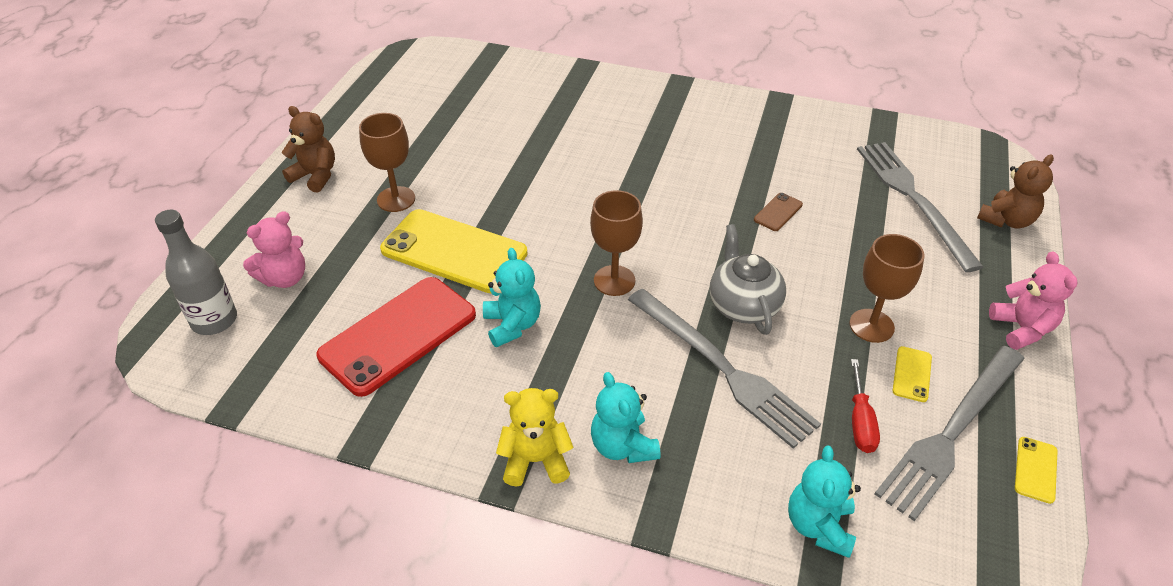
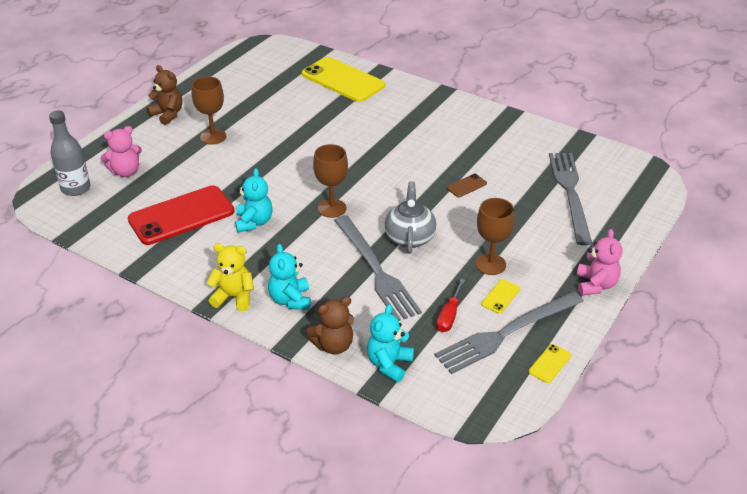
camera: 15 degrees right, 5 degrees down
yellow phone [380,209,527,293] -> yellow phone moved to [302,57,385,102]
brown teddy bear [977,155,1054,229] -> brown teddy bear moved to [306,297,354,354]

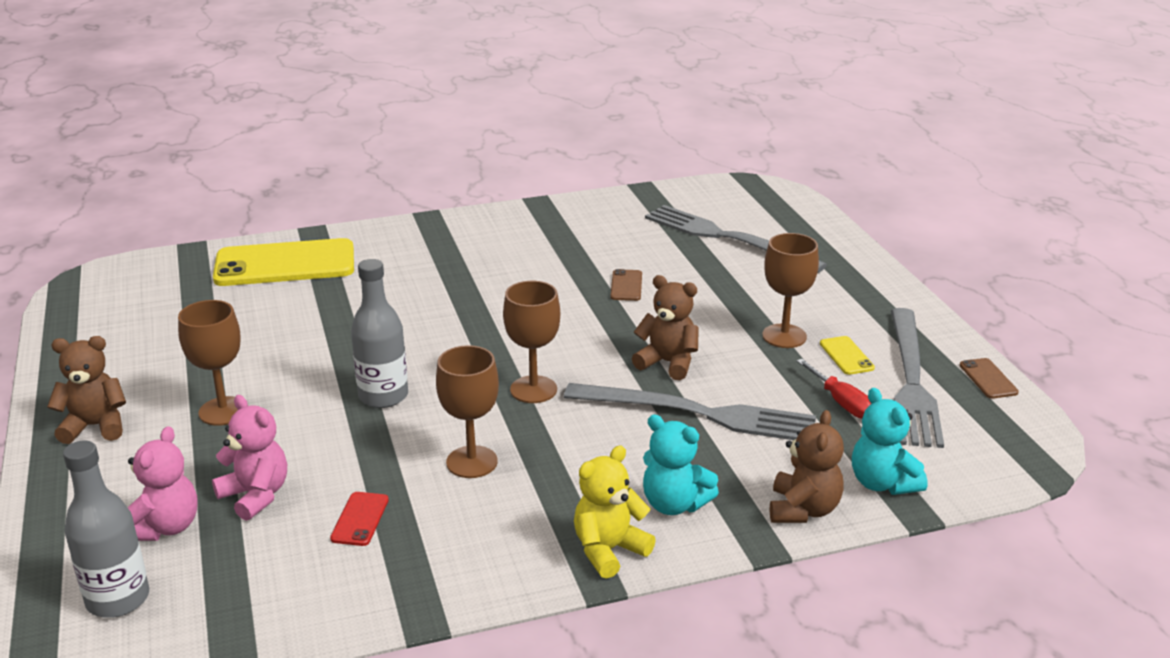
camera: 50 degrees left, 10 degrees down
red phone [127,185,234,245] -> red phone [330,492,389,546], size x0.41
turquoise teddy bear [235,168,273,232] -> brown goblet [436,345,499,478]
grey teapot [384,181,437,254] -> brown teddy bear [632,275,699,380]
yellow phone [528,344,571,383] -> brown phone [959,358,1019,399]
pink teddy bear [577,229,623,296] -> pink teddy bear moved to [212,395,287,521]
none -> grey bottle [351,259,408,408]

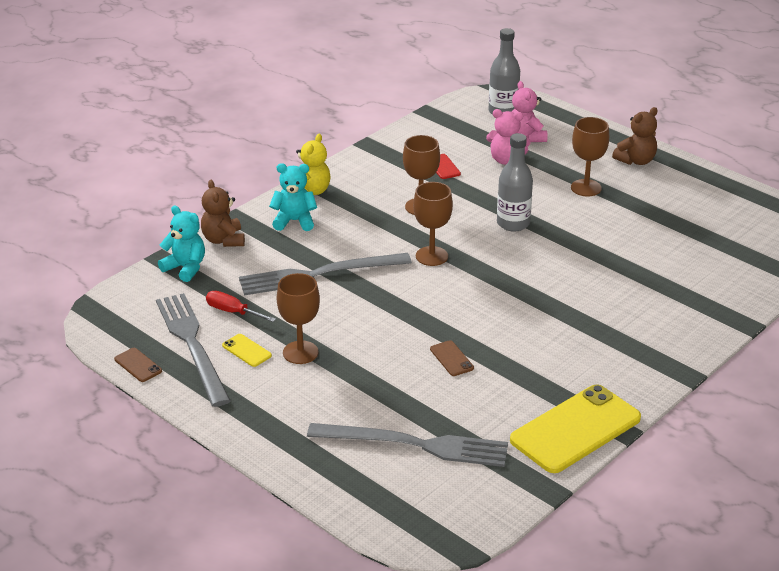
camera: 150 degrees right, 5 degrees up
yellow phone [213,238,354,286] -> yellow phone moved to [510,385,641,473]
brown teddy bear [632,275,699,380] -> none

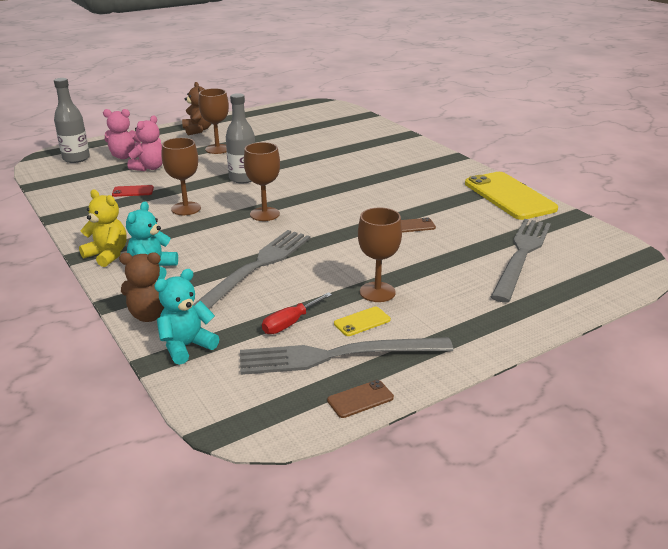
camera: 75 degrees left, 5 degrees down
grey fork [239,253,412,295] -> grey fork turned 150 degrees counterclockwise [193,230,310,309]

